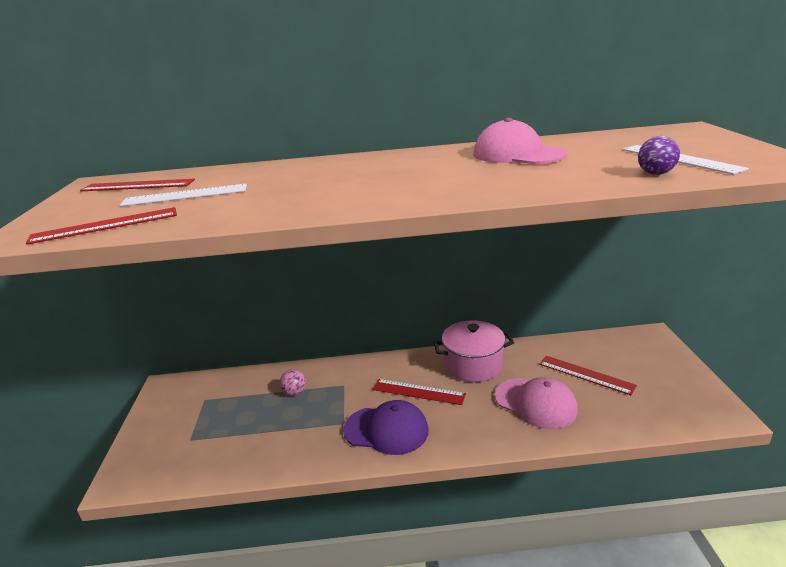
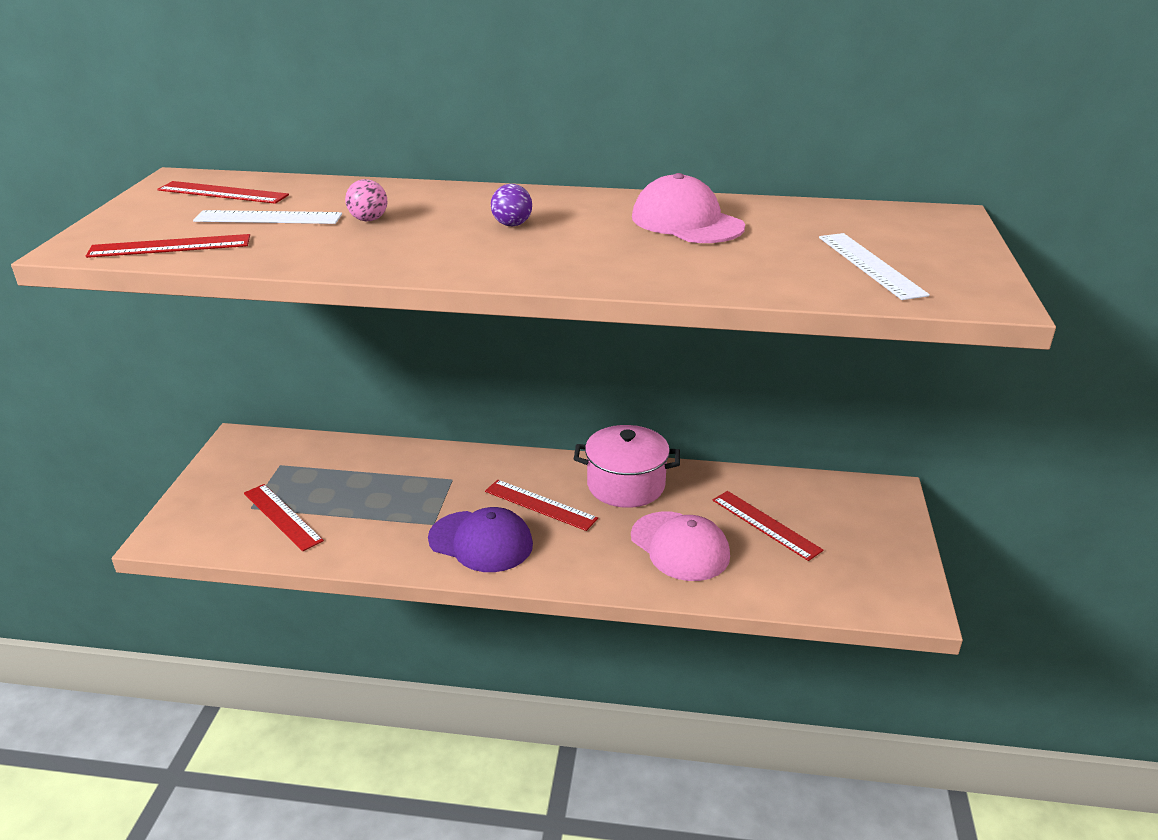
camera: 10 degrees right, 5 degrees up
pink ball [280,369,306,396] -> pink ball moved to [345,179,387,221]
purple ball [638,136,680,175] -> purple ball moved to [491,184,532,226]
none -> red ruler [244,484,324,551]

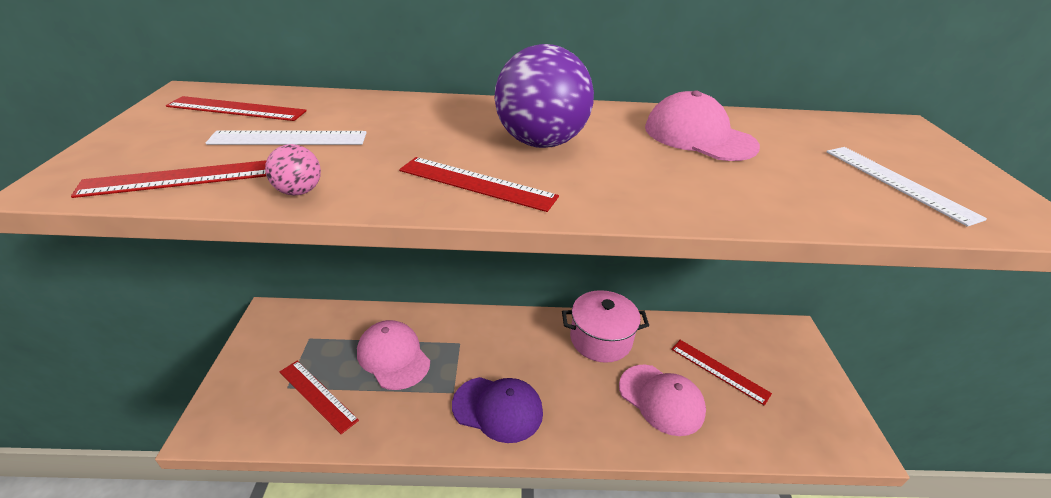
camera: 10 degrees left, 5 degrees up
pink ball [345,179,387,221] -> pink ball moved to [265,144,321,196]
red ruler [485,480,598,531] -> red ruler moved to [399,157,559,212]
purple ball [491,184,532,226] -> purple ball [495,44,594,148], size x2.32
none -> pink cap [357,320,430,390]

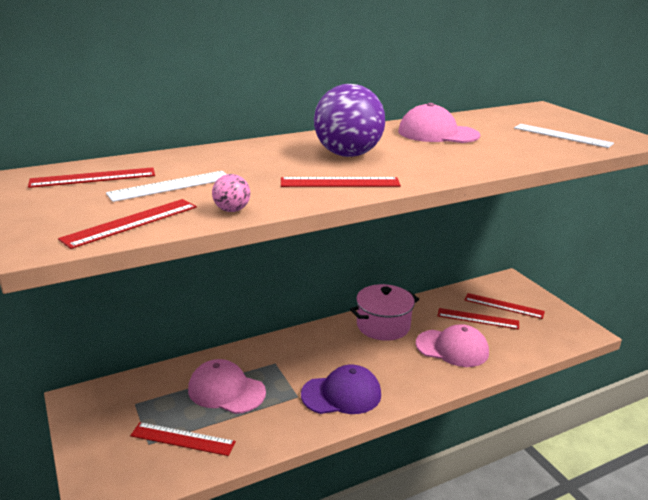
camera: 25 degrees left, 10 degrees down
none -> red ruler [465,293,545,319]

